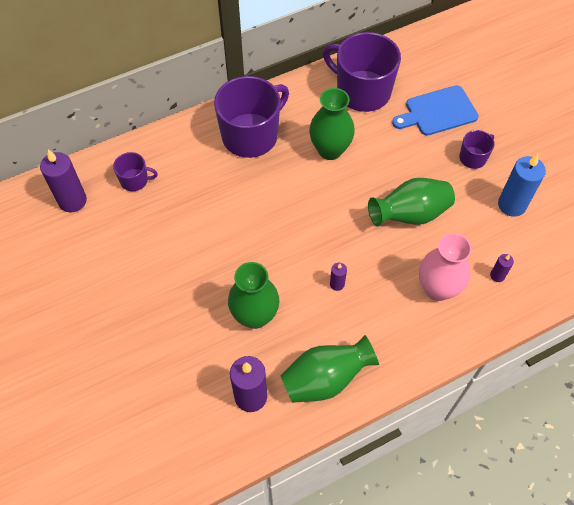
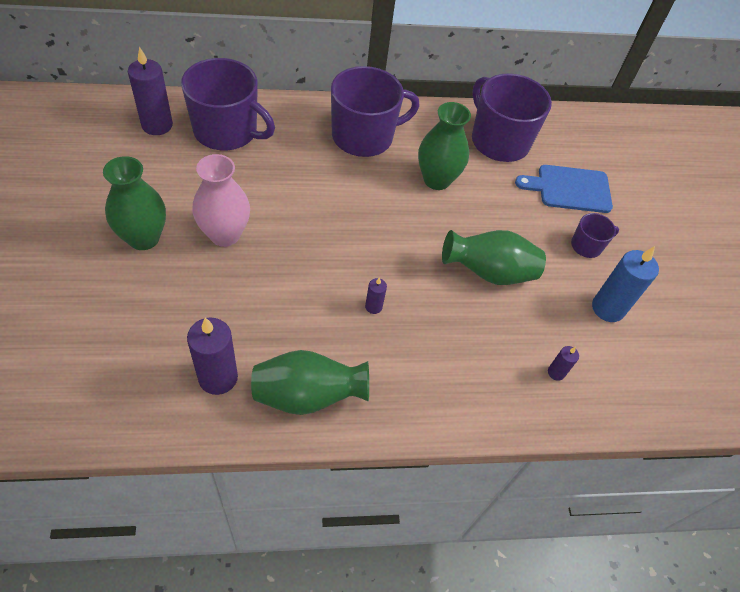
camera: 15 degrees right, 5 degrees down
purple mug [113,152,158,191] -> purple mug [181,58,275,150], size x2.09
green vase [228,262,280,329] -> green vase moved to [103,156,166,250]
pink vase [419,233,472,301] -> pink vase moved to [193,154,250,247]

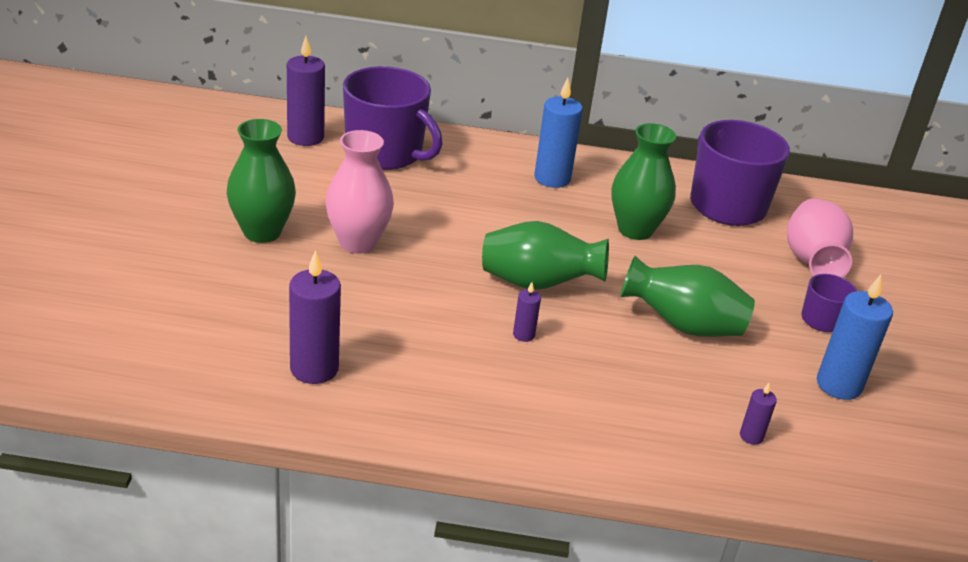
camera: 15 degrees right, 20 degrees down
green vase [251,350,369,415] -> green vase moved to [482,221,609,290]
purple mug [331,66,420,157] -> blue candle [534,78,583,188]
blue cutting board [515,165,613,213] -> pink vase [787,199,853,277]

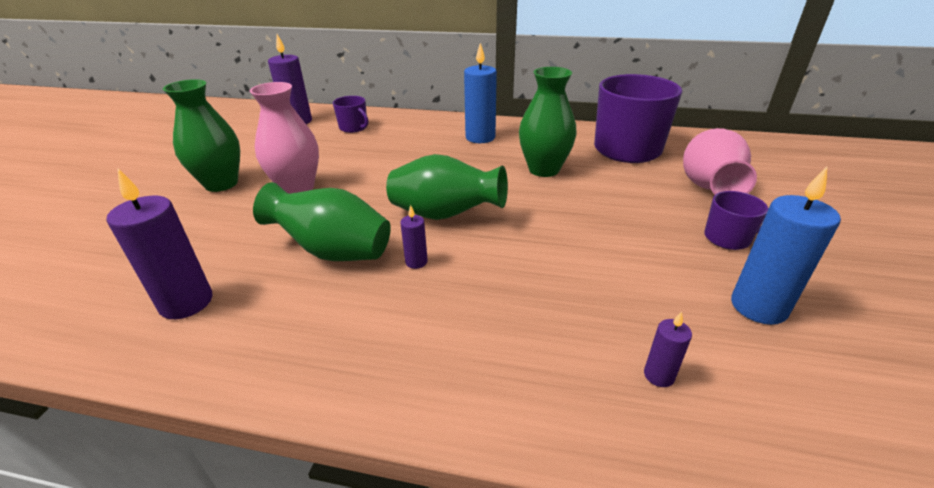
camera: 10 degrees right, 0 degrees up
purple mug [343,66,443,170] -> purple mug [333,96,368,133], size x0.48
green vase [620,256,755,337] -> green vase moved to [253,182,391,261]

